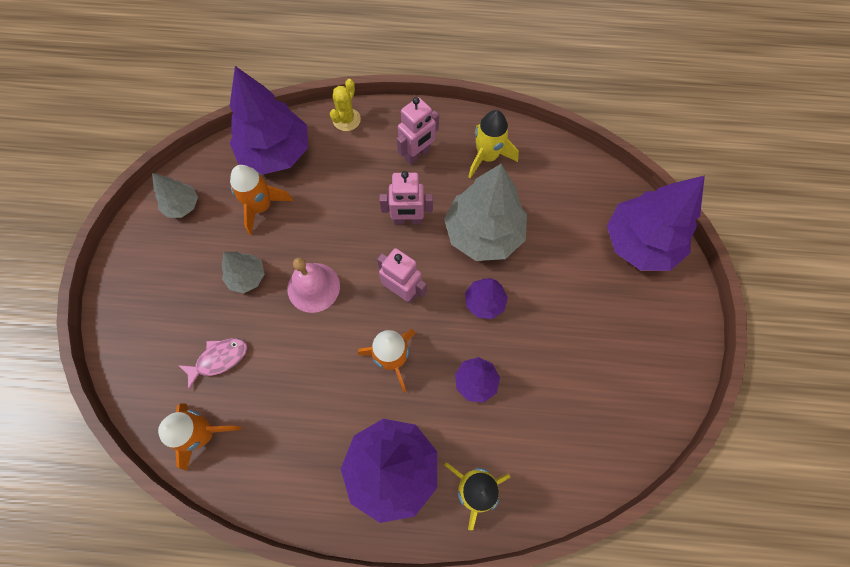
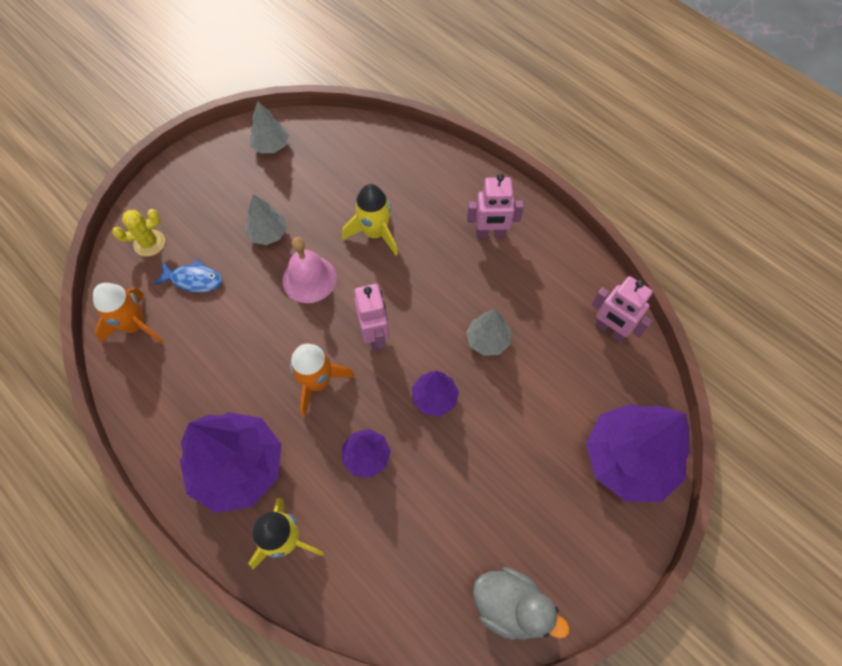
camera: 40 degrees right, 5 degrees down
pink fish [178,338,247,390] -> blue fish [153,259,222,293]
purple tree [230,66,308,174] -> none
orange rocket [230,165,293,235] -> none
yellow cactus [330,79,361,131] -> yellow cactus moved to [112,209,165,257]
pink robot [379,171,433,224] -> pink robot moved to [592,276,653,342]
grey tree [444,164,527,261] -> grey tree [466,309,511,356], size x0.50
yellow rocket [468,110,519,178] -> yellow rocket moved to [342,184,398,255]
none -> grey duck [473,567,569,640]

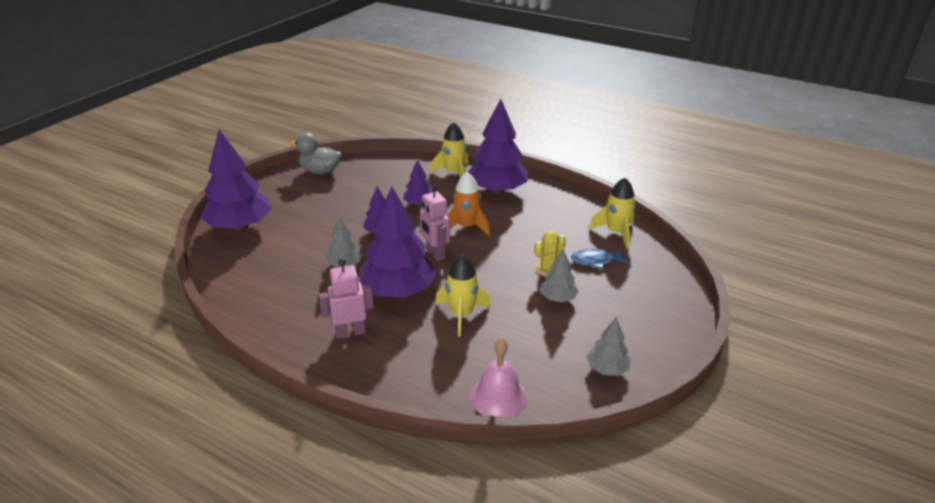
camera: 165 degrees right, 30 degrees down
orange rocket [93,283,164,344] -> yellow rocket [589,178,636,248]
yellow cactus [112,209,165,257] -> yellow cactus moved to [534,230,566,277]
pink bell [282,237,337,303] -> pink bell moved to [470,338,528,417]
pink robot [592,276,653,342] -> none
none -> purple tree [360,187,437,298]

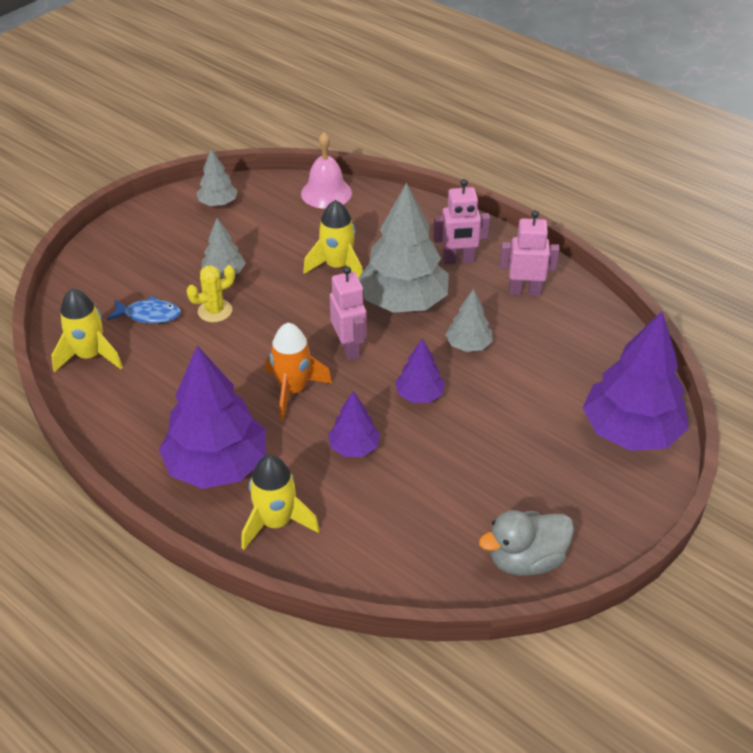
camera: 170 degrees left, 10 degrees up
grey duck [289,133,342,174] -> grey duck turned 135 degrees clockwise [479,510,574,576]
purple tree [360,187,437,298] -> grey tree [358,183,449,313]
none -> pink robot [500,210,560,296]

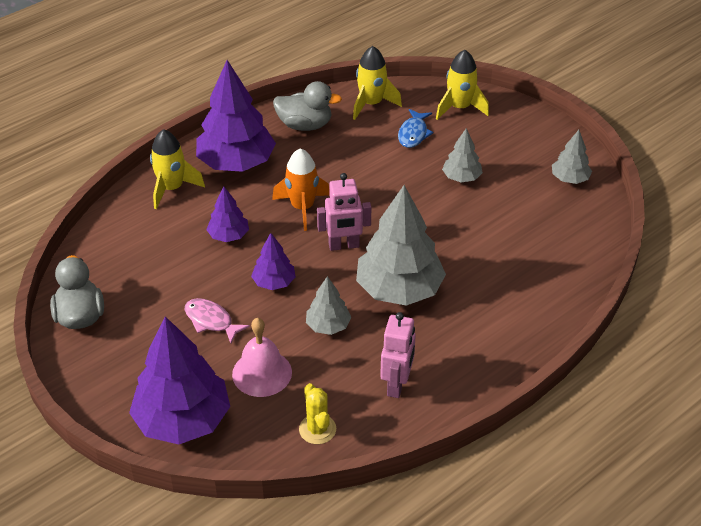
camera: 100 degrees right, 0 degrees up
yellow cactus [186,265,235,322] -> yellow cactus moved to [299,383,336,444]
pink bell [301,132,352,209] -> pink bell moved to [232,318,292,397]
yellow rocket [303,200,363,278] -> yellow rocket moved to [436,50,489,120]
pink robot [433,179,490,265] -> none
none -> pink fish [185,298,250,343]
none -> grey duck [273,81,342,131]

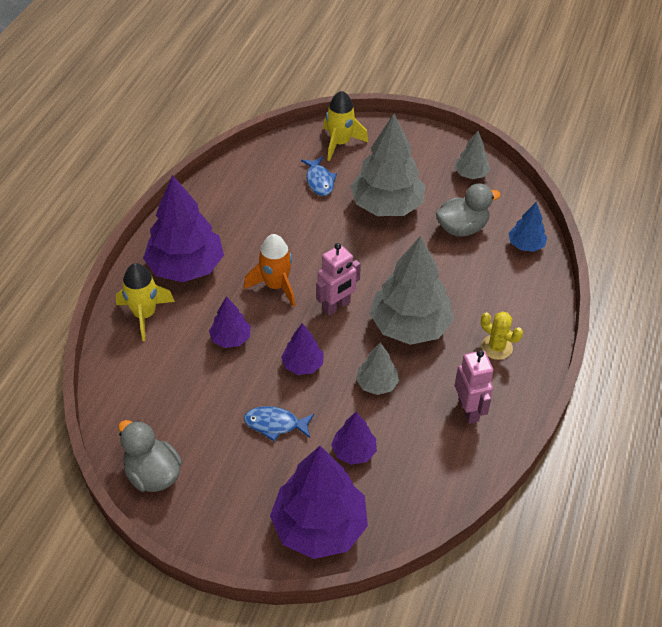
camera: 30 degrees left, 5 degrees up
pink fish [185,298,250,343] -> blue fish [244,406,314,441]
pink bell [232,318,292,397] -> purple tree [331,412,377,465]
grey duck [273,81,342,131] -> grey duck moved to [436,183,501,236]
yellow cactus [299,383,336,444] -> yellow cactus moved to [481,311,523,360]
yellow rocket [353,46,402,120] -> none
grey tree [442,128,483,182] -> grey tree [350,114,425,216], size x2.00
none -> blue tree [509,202,547,252]

